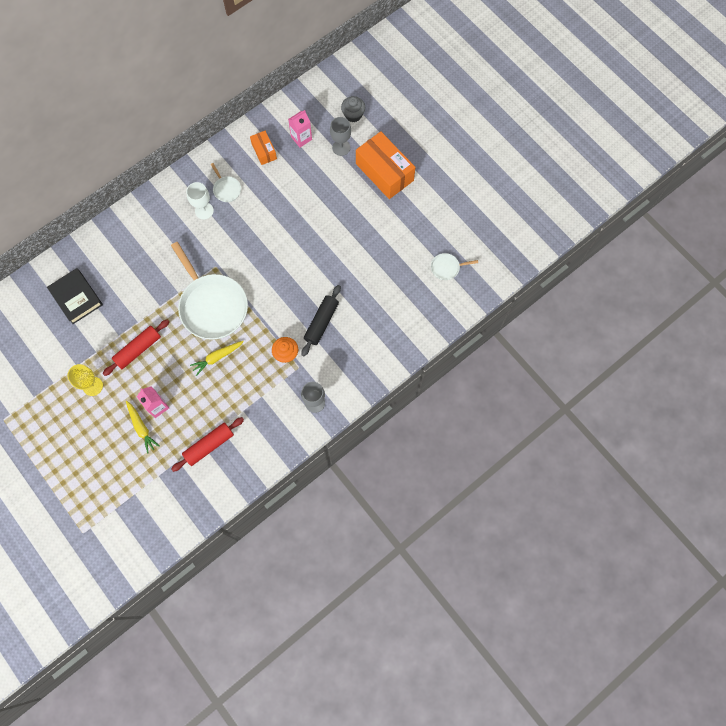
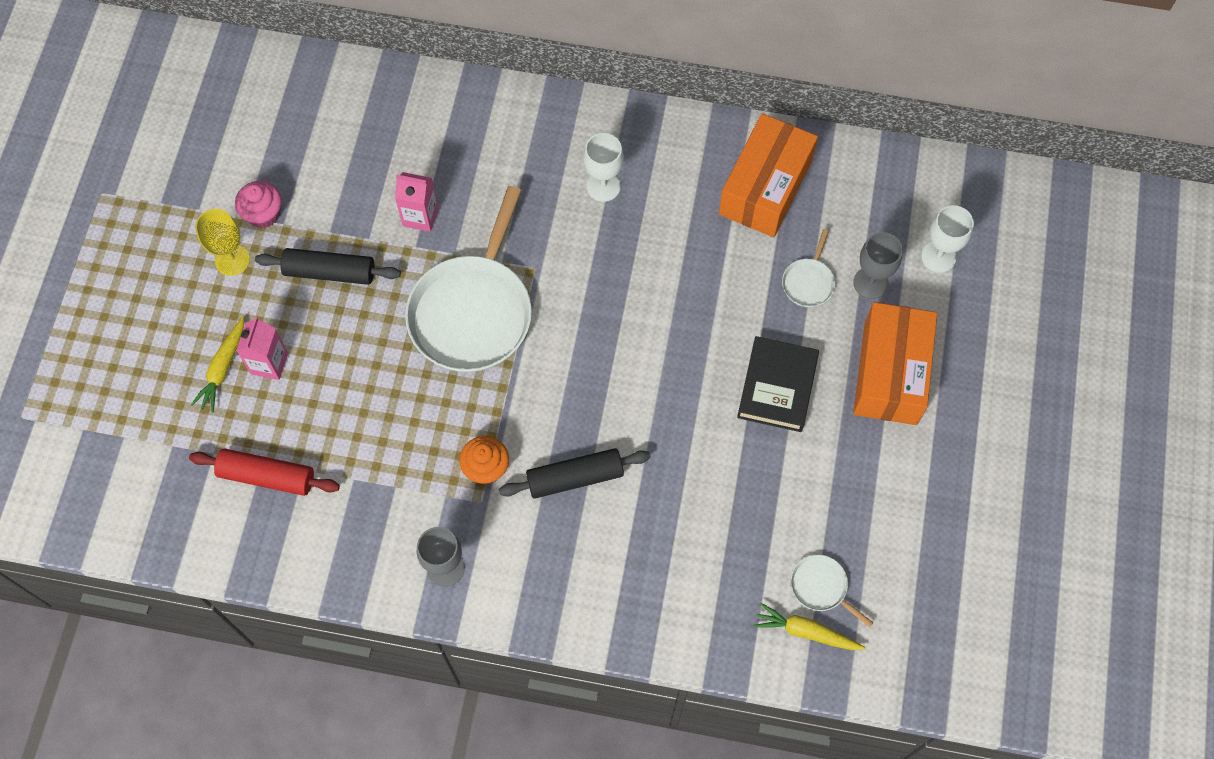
camera: 50 degrees right, 5 degrees down
black book [47,268,103,324] -> black book moved to [737,336,819,432]
red rolling pin [103,319,169,376] -> black rolling pin [255,248,401,285]
yellow carrot [190,341,244,376] -> yellow carrot moved to [754,602,865,650]
white pan [210,163,241,202] -> white pan moved to [782,229,835,307]
orange box [250,131,277,165] -> orange box [719,113,818,237], size x1.94
pink carton [288,110,312,147] -> pink carton moved to [395,172,438,232]
grey cupcake [341,96,365,122] -> white goblet [921,205,974,273]
none -> pink cupcake [235,181,282,228]

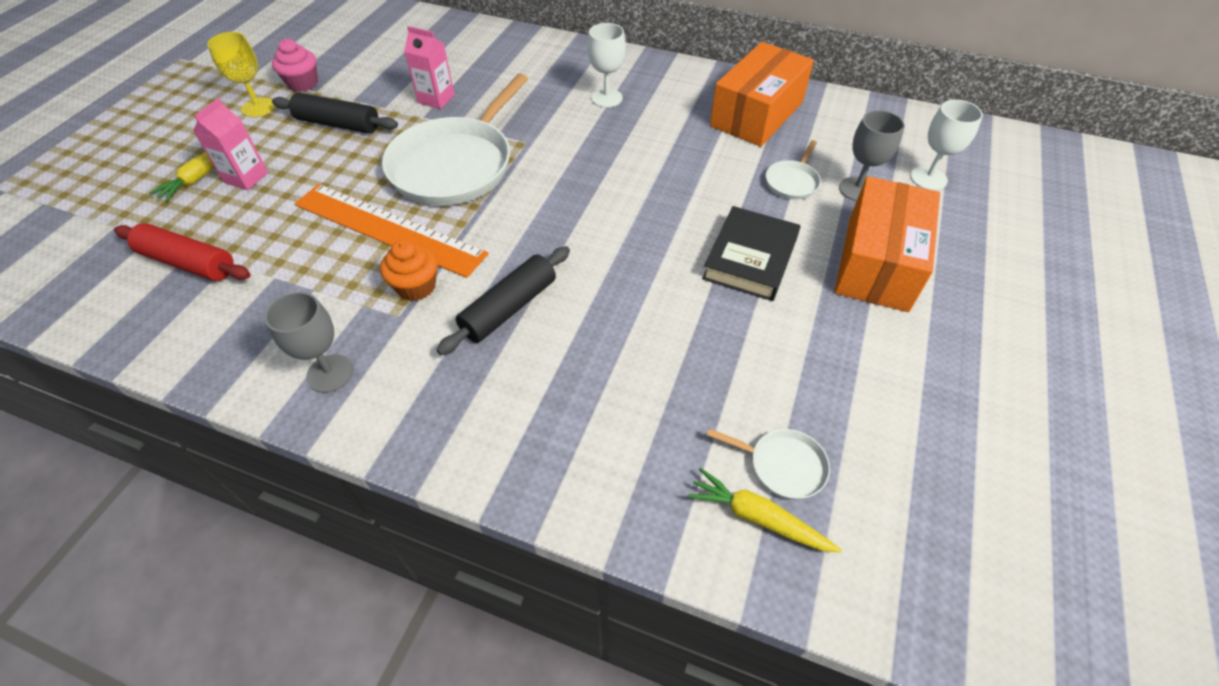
camera: 10 degrees right, 15 degrees down
black rolling pin [499,448,651,499] -> black rolling pin turned 45 degrees counterclockwise [437,246,570,355]
white pan [790,555,874,628] -> white pan turned 150 degrees clockwise [707,428,830,499]
none -> orange ruler [295,184,489,278]

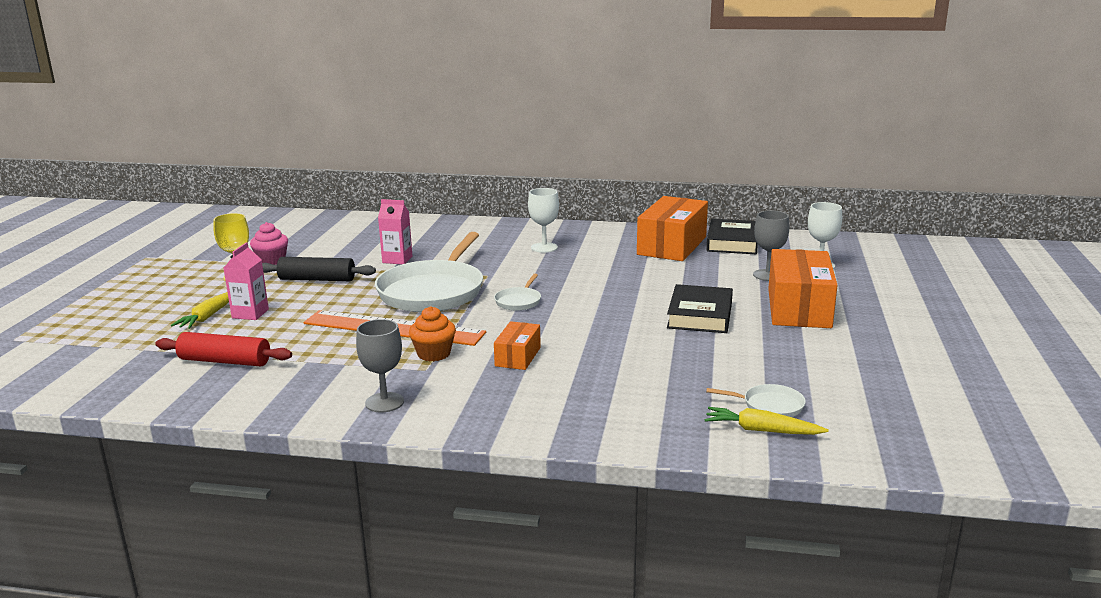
camera: 10 degrees left, 30 degrees down
black rolling pin [437,246,570,355] -> orange box [494,321,541,370]
white pan [766,140,821,200] -> white pan moved to [494,274,541,311]
none -> black book [706,219,758,254]

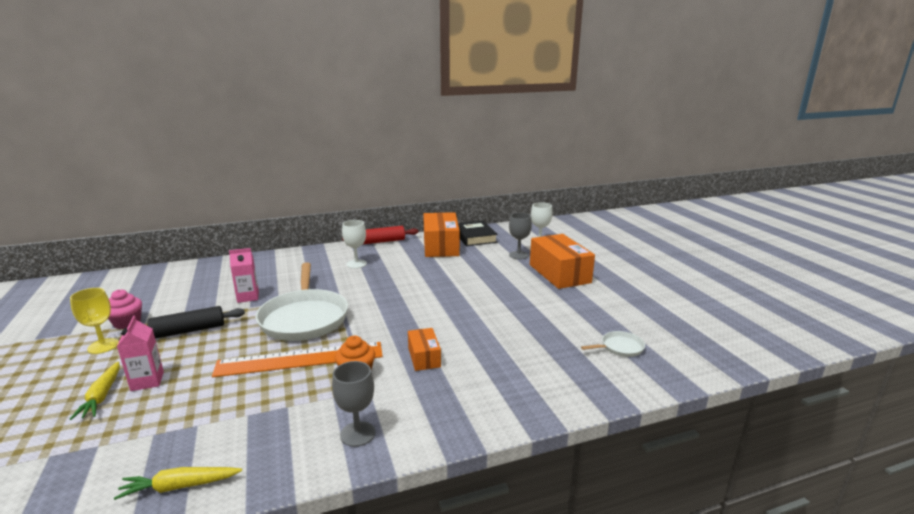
camera: 30 degrees left, 0 degrees up
red rolling pin [155,332,292,366] -> red rolling pin moved to [342,226,418,245]
white pan [494,274,541,311] -> none
black book [667,284,733,333] -> none
yellow carrot [705,407,829,435] -> yellow carrot moved to [114,467,242,500]

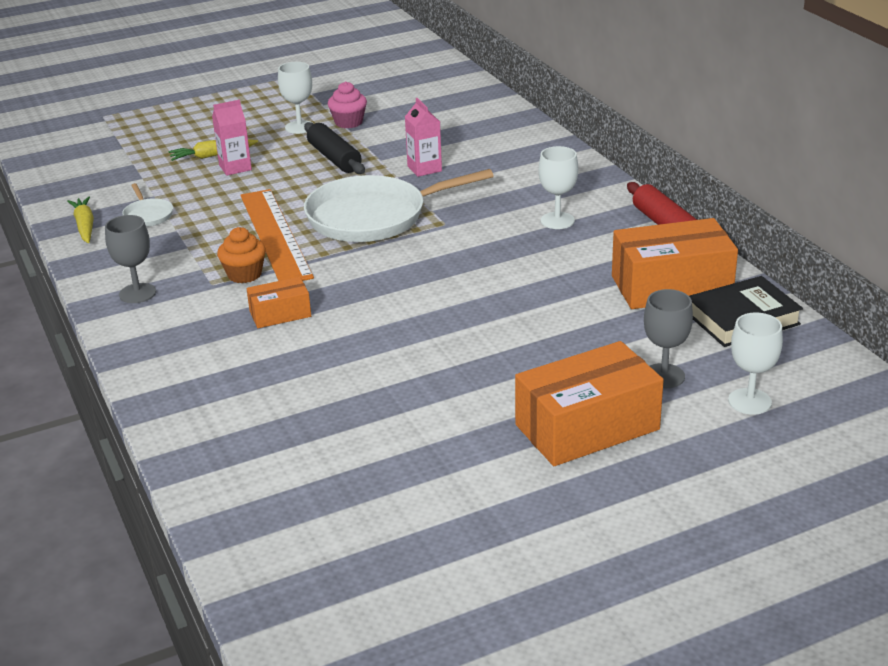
camera: 85 degrees right, 10 degrees up
yellow goblet [70,288,119,354] -> white goblet [278,62,314,134]
white pan [581,331,645,357] -> white pan moved to [122,183,173,227]

